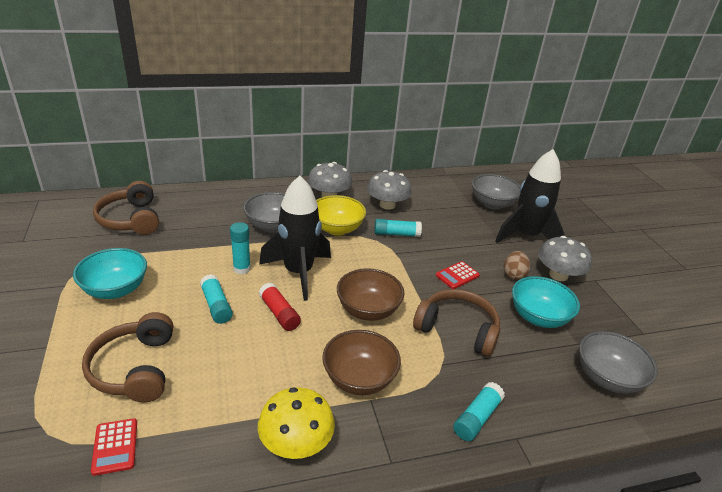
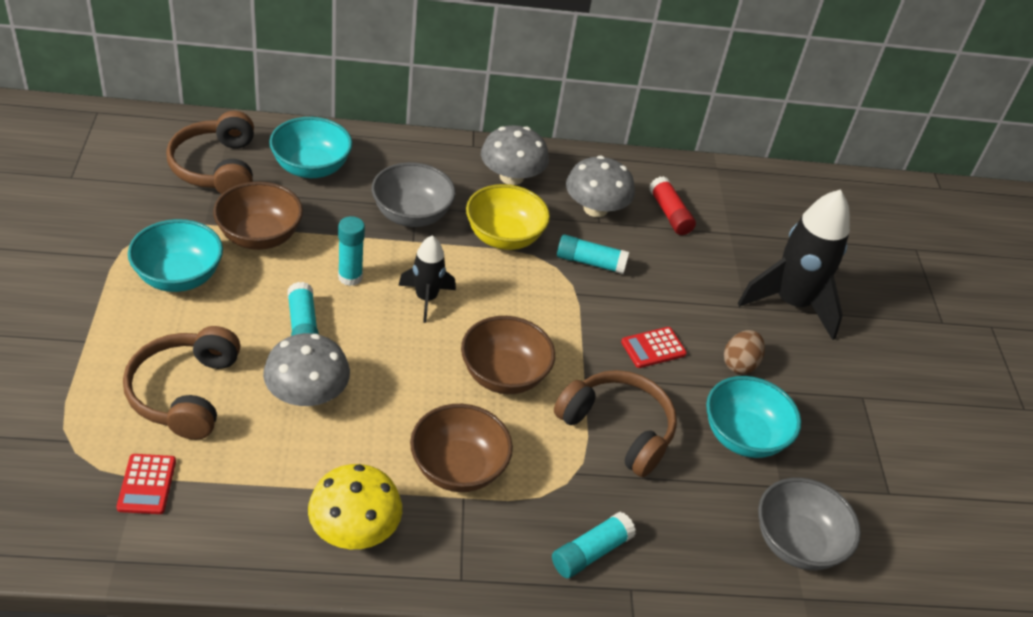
camera: 10 degrees right, 10 degrees up
black rocket [259,175,331,301] -> black rocket [398,235,456,323], size x0.55
red glue stick [259,283,301,331] -> red glue stick moved to [649,176,696,235]
grey bowl [472,174,521,210] -> none
grey mushroom [538,236,592,281] -> grey mushroom moved to [263,333,350,406]
none -> brown bowl [213,181,303,250]
none -> turquoise bowl [269,117,352,178]

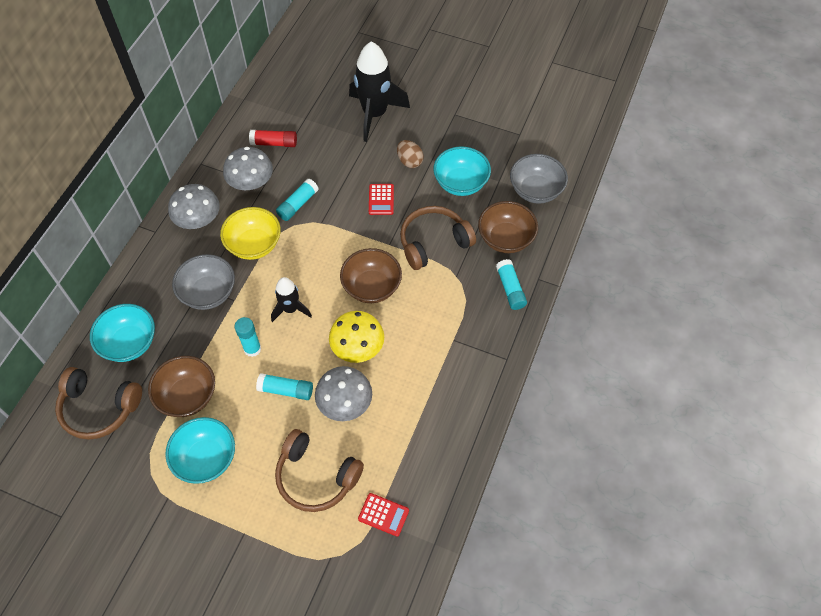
camera: 60 degrees left, 15 degrees up
yellow mushroom [308,464,402,549] -> yellow mushroom moved to [329,311,384,363]
brown bowl [410,404,513,492] -> brown bowl moved to [478,201,538,253]

